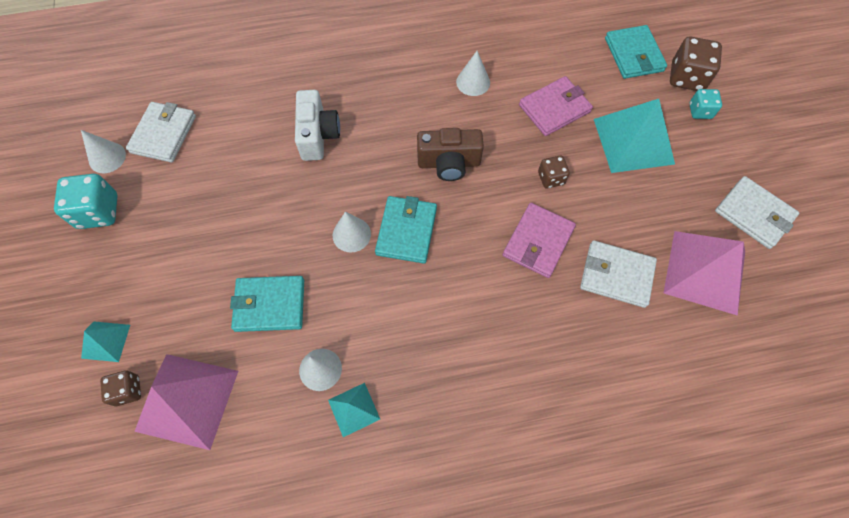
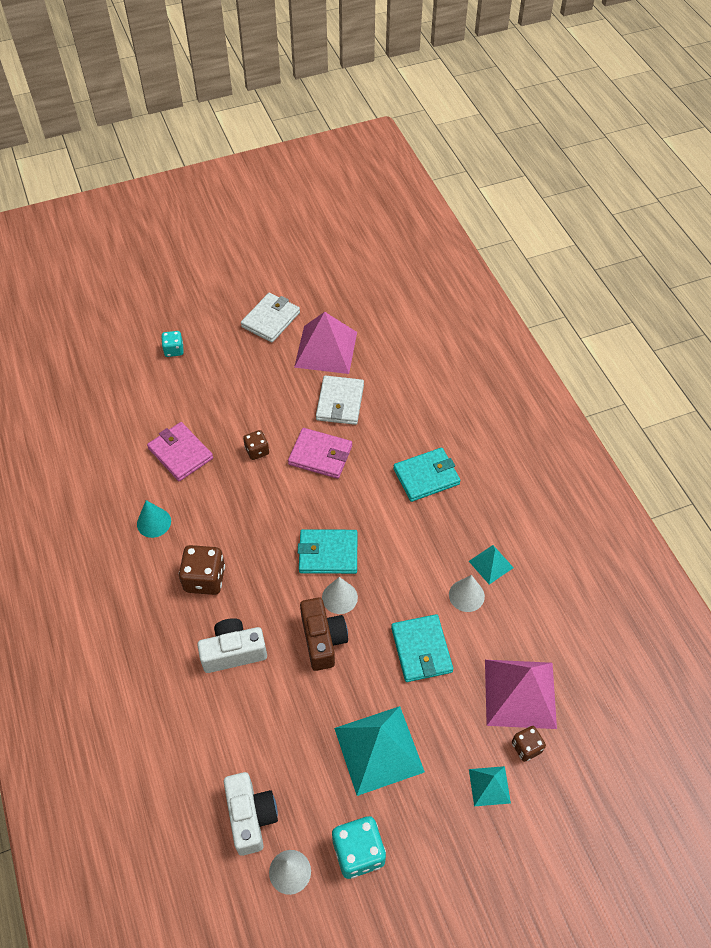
camera: 100 degrees left, 10 degrees down
white wallet [126,102,196,163] -> white camera [224,772,278,856]
brown camera [417,128,484,181] -> brown camera moved to [300,598,348,671]
white cone [456,51,490,96] -> turquoise cone [137,500,171,538]
turquoise pyramid [594,99,675,173] -> turquoise pyramid moved to [334,706,425,796]
turquoise wallet [605,25,667,79] -> turquoise wallet moved to [393,448,461,502]
brown dice [670,37,722,91] -> brown dice moved to [179,545,225,595]

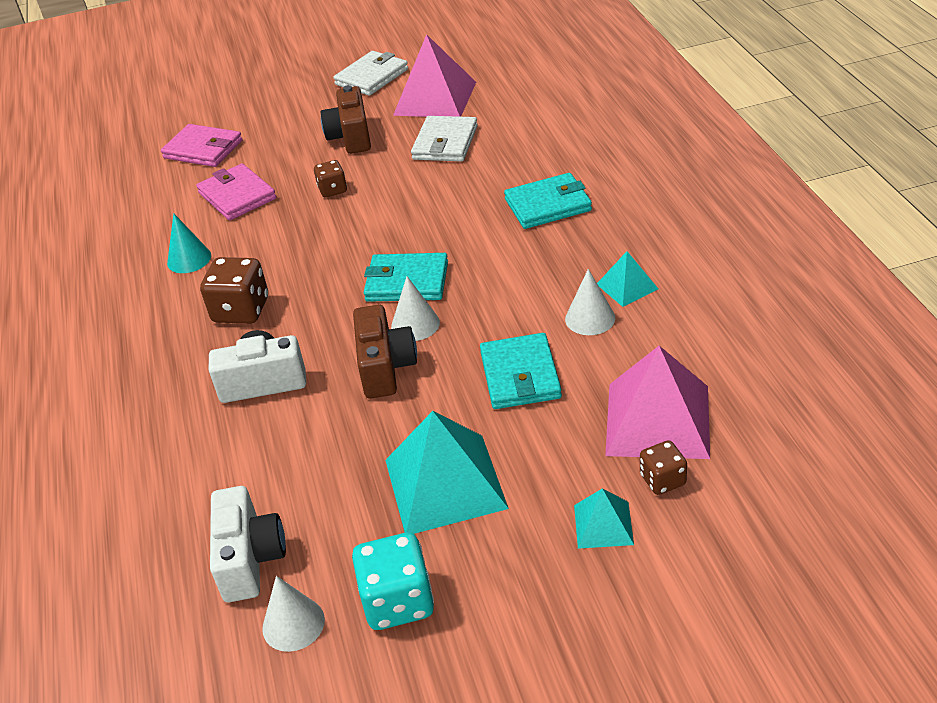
camera: 10 degrees right, 15 degrees down
turquoise dice [161,331,184,357] -> none
pink wallet [288,428,352,479] -> pink wallet moved to [161,124,242,167]
none -> brown camera [321,85,371,154]

